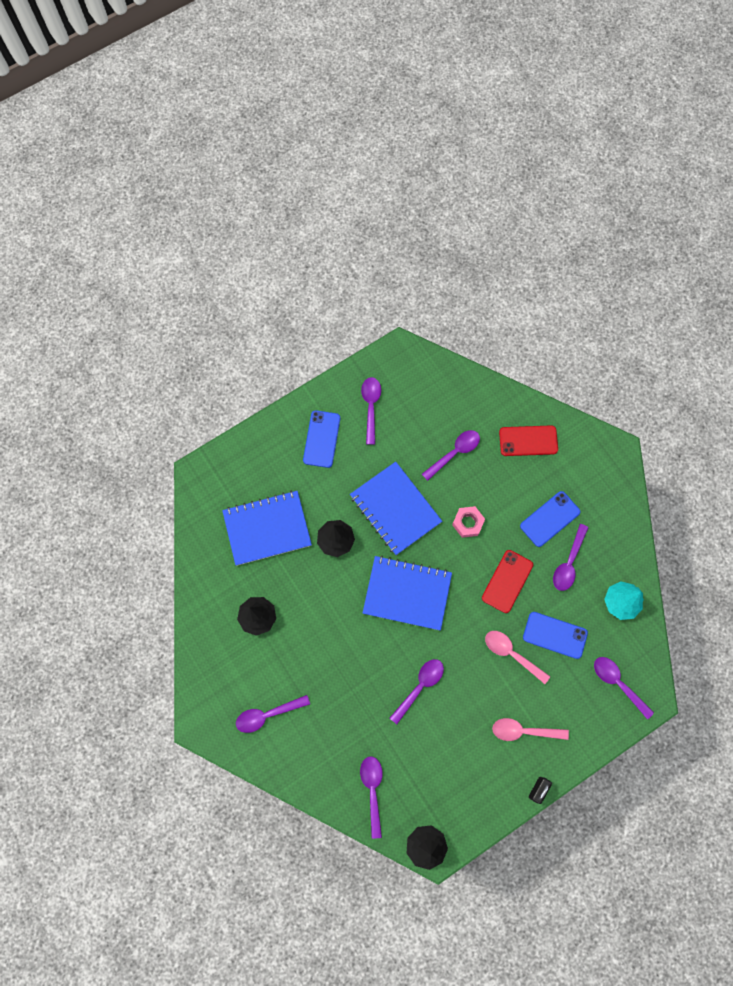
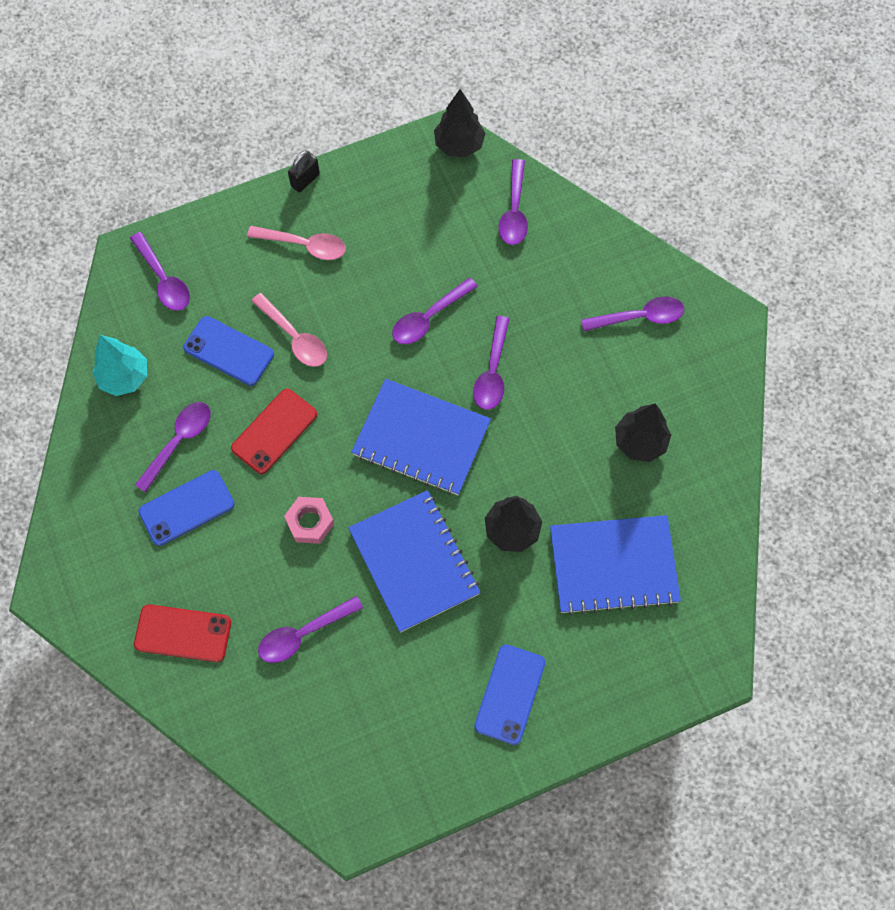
camera: 170 degrees left, 5 degrees down
purple spoon [361,377,381,445] -> purple spoon moved to [473,316,510,410]

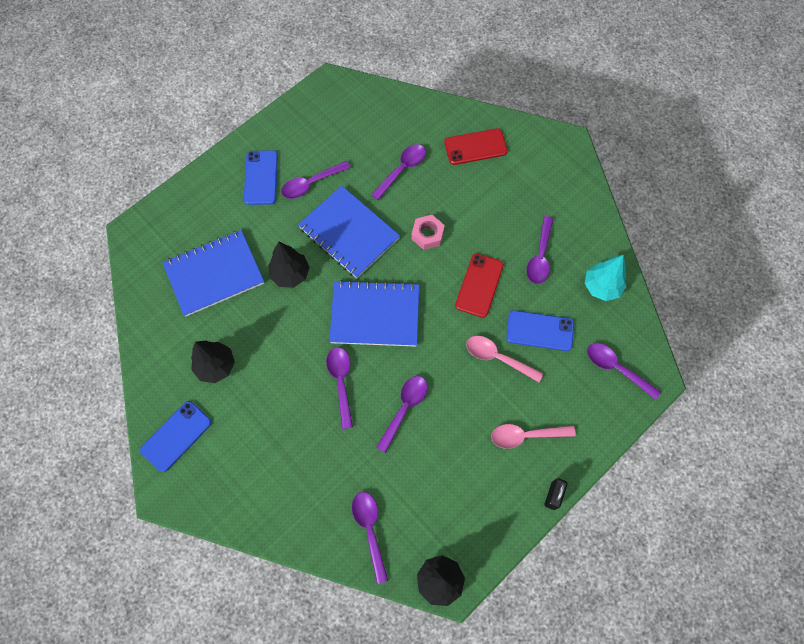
camera: 160 degrees right, 0 degrees up
blue phone [139,470,235,546] -> blue phone moved to [140,401,212,472]
purple spoon [581,296,684,331] -> purple spoon moved to [281,161,351,199]

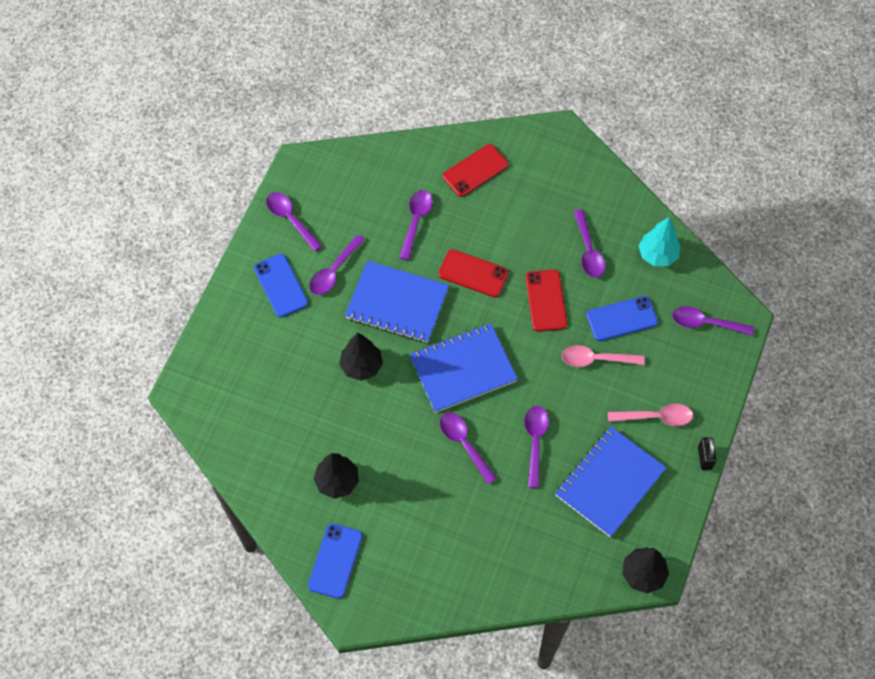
camera: 25 degrees left, 5 degrees down
blue notebook [163,230,264,317] -> blue notebook moved to [555,427,667,537]
purple spoon [352,492,388,584] -> purple spoon moved to [266,192,322,252]
pink nut [411,215,445,250] -> red phone [438,249,509,297]
pink spoon [491,424,576,449] -> pink spoon turned 150 degrees counterclockwise [608,403,693,426]

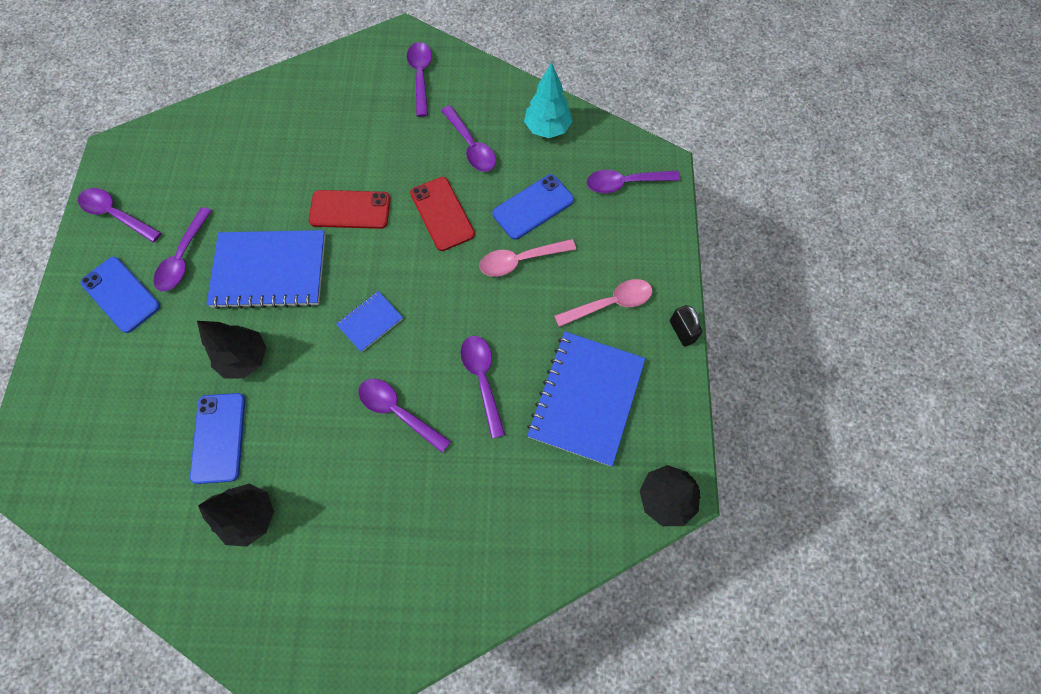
camera: 20 degrees left, 5 degrees up
blue phone [308,523,363,599] -> blue phone moved to [190,393,245,484]
purple spoon [399,190,433,260] -> purple spoon moved to [407,42,432,117]
blue notebook [409,323,518,413] -> blue notebook [336,291,403,352], size x0.48
red phone [443,144,509,197] -> none

